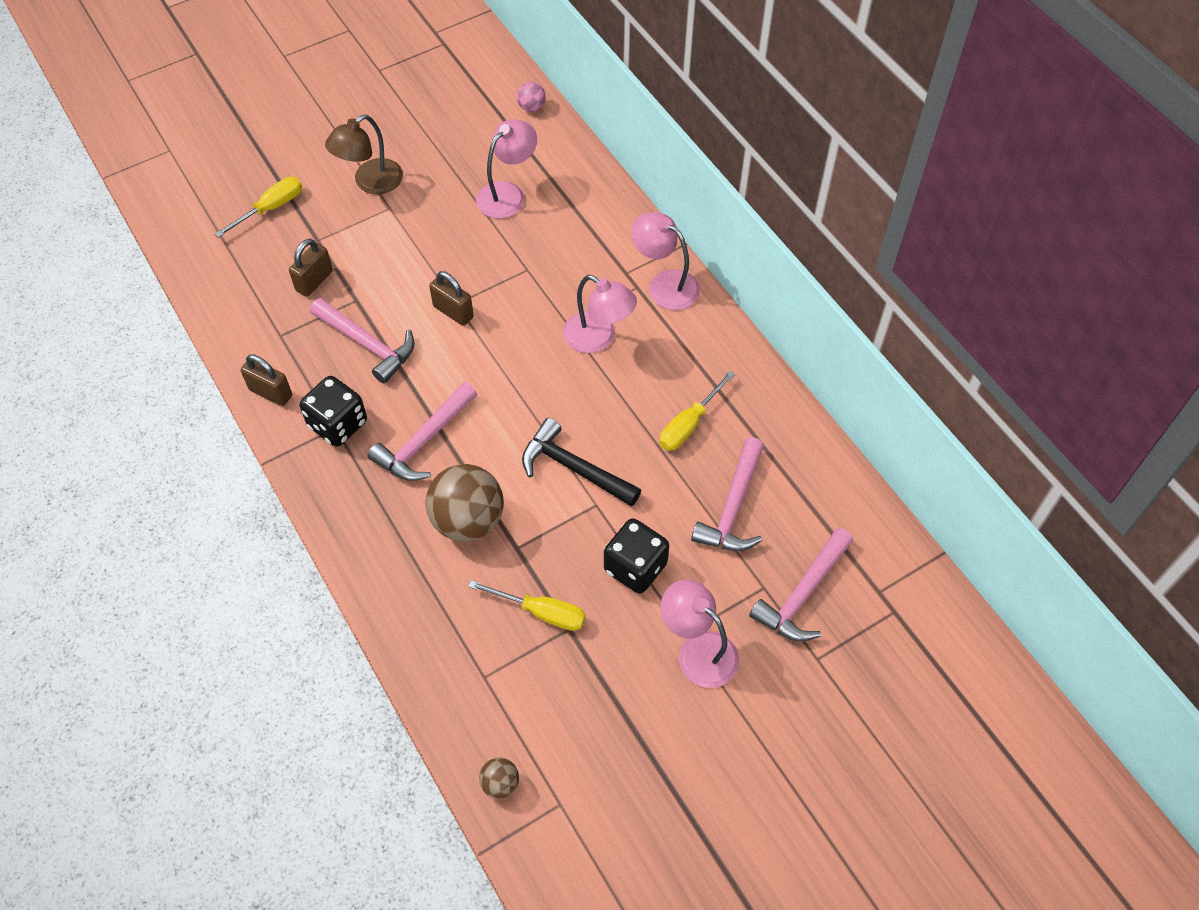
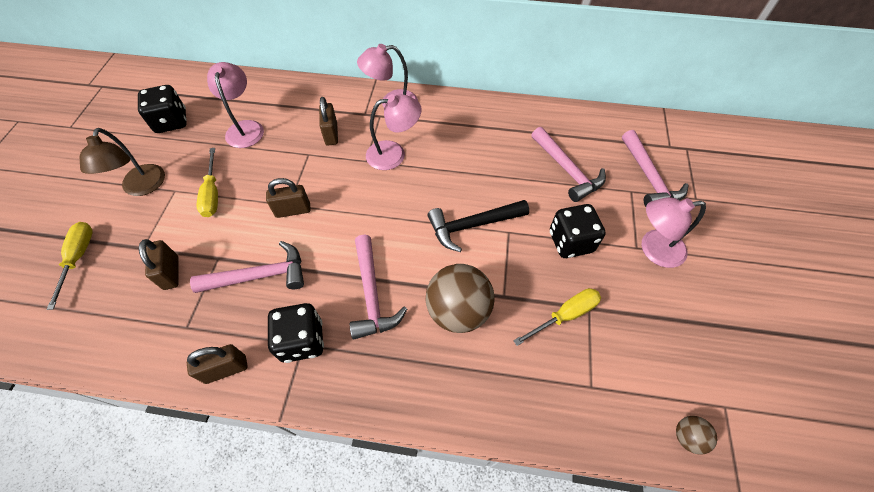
camera: 50 degrees left, 0 degrees up
pink ball [517,82,546,112] -> none
yellow screwdriver [659,371,735,451] -> yellow screwdriver moved to [197,148,218,217]
none -> black dice [138,85,187,133]
none -> brown padlock [319,97,338,145]

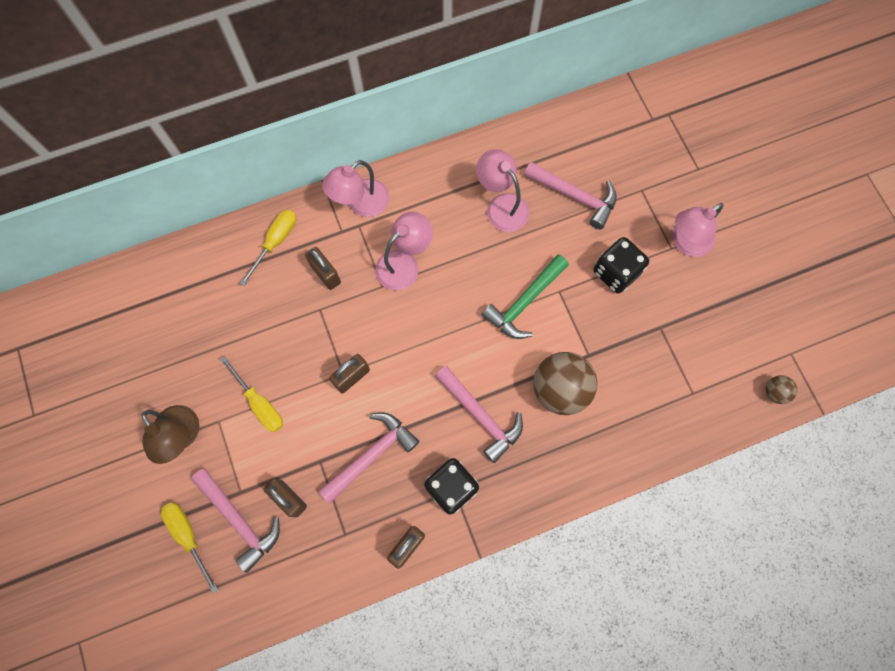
camera: 30 degrees left, 15 degrees up
black dice [138,85,187,133] -> none
pink lamp [207,62,264,148] -> pink lamp moved to [476,149,529,232]
black hammer [427,200,529,252] -> green hammer [482,254,569,339]
yellow screwdriver [513,288,601,346] -> yellow screwdriver moved to [239,210,296,286]
pink hammer [622,130,688,207] -> pink hammer moved to [191,468,280,573]

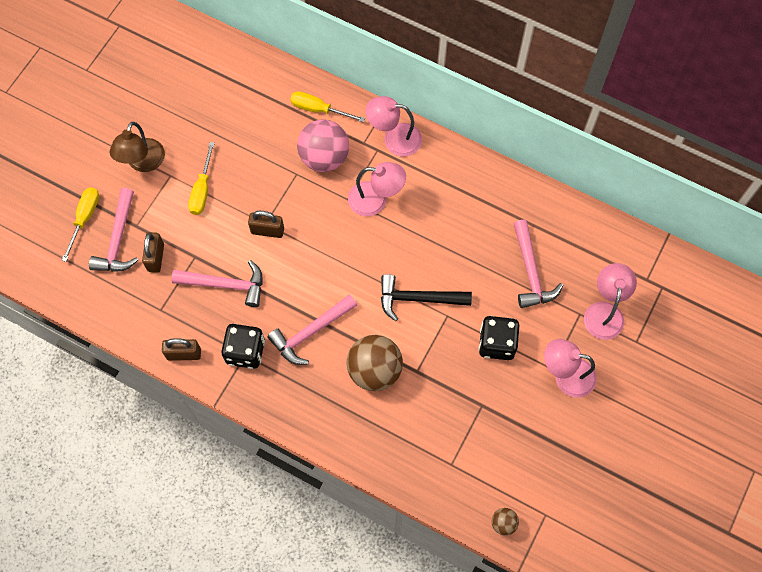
camera: 50 degrees right, 5 degrees down
yellow screwdriver [239,210,296,286] -> yellow screwdriver turned 150 degrees counterclockwise [290,91,365,122]
brown padlock [305,247,341,290] -> pink ball [297,119,349,172]
pink hammer [434,366,523,463] -> pink hammer turned 45 degrees clockwise [267,294,357,365]
pink lamp [476,149,529,232] -> pink lamp moved to [584,263,637,340]
green hammer [482,254,569,339] -> black hammer [381,274,472,321]

